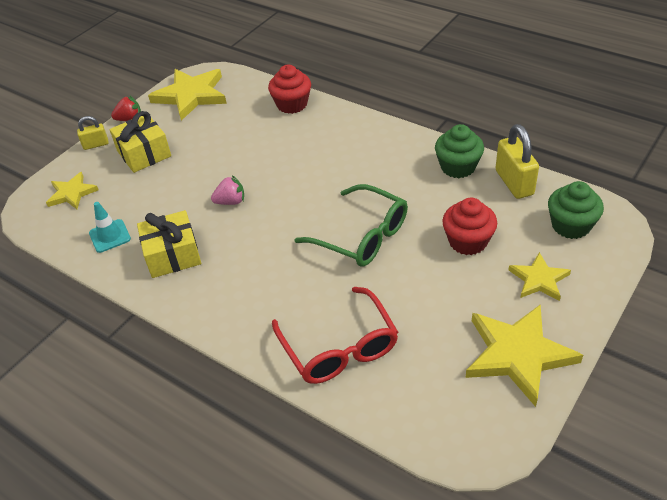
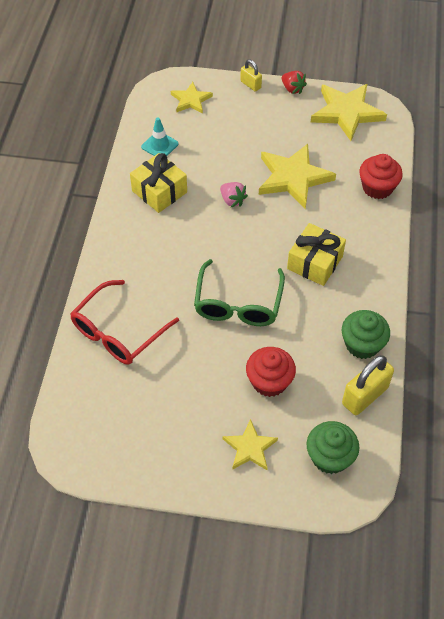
camera: 60 degrees right, 10 degrees up
yellow gift [110,111,171,173] -> yellow gift moved to [287,223,346,286]
yellow star [465,304,583,407] -> yellow star moved to [259,144,336,209]

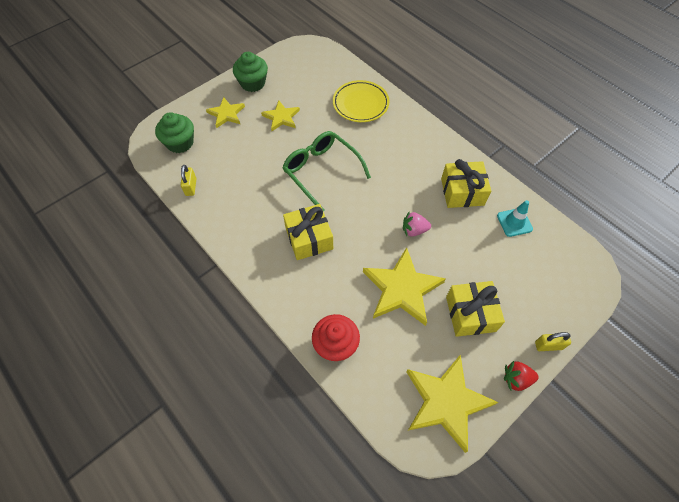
camera: 130 degrees right, 5 degrees up
red glasses [70,280,179,365] -> yellow plate [333,80,390,122]
yellow star [171,82,213,114] -> yellow star moved to [261,100,300,131]
red cupcake [246,347,296,397] -> none
green cupcake [342,310,390,359] -> green cupcake moved to [233,52,268,92]
yellow padlock [342,355,394,415] -> yellow padlock [181,165,197,196], size x0.57
none -> yellow gift [446,281,505,337]

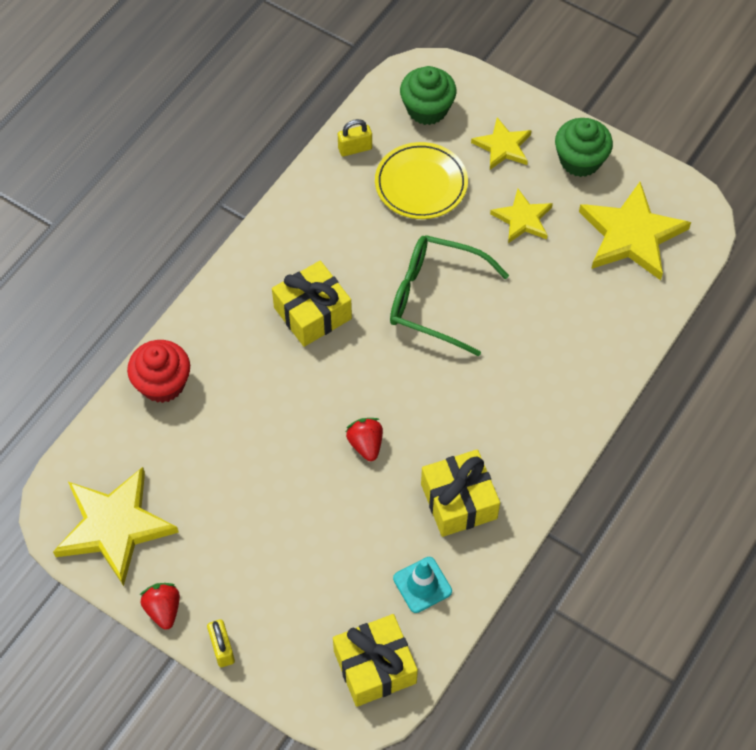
camera: 75 degrees right, 0 degrees up
green glasses [282,131,371,212] -> green glasses turned 105 degrees counterclockwise [390,235,509,357]
yellow plate [333,80,390,122] -> yellow plate moved to [375,142,468,219]
yellow star [363,247,446,326] -> yellow star moved to [579,182,691,280]
pink strawberry [403,211,431,236] -> red strawberry [346,418,383,461]
yellow gift [446,281,505,337] -> yellow gift moved to [333,614,418,707]

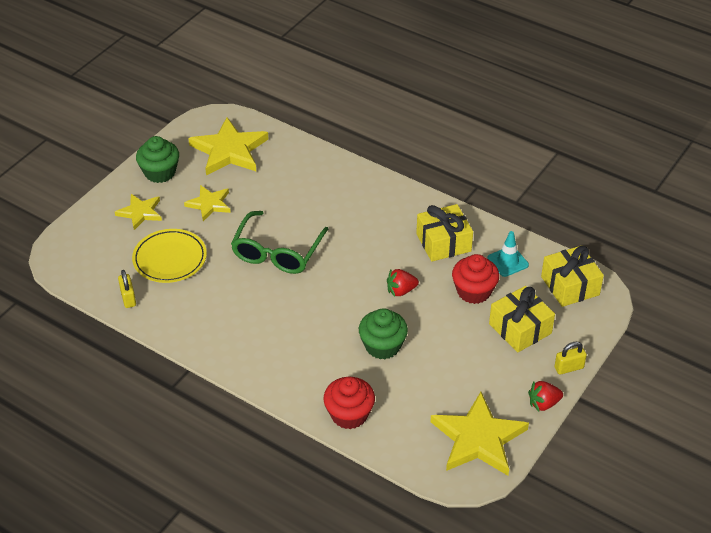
camera: 90 degrees left, 15 degrees down
yellow gift [272,261,352,347] -> yellow gift moved to [489,286,555,352]
green cupcake [400,66,457,125] -> green cupcake moved to [359,308,408,360]
none -> red cupcake [452,254,499,304]

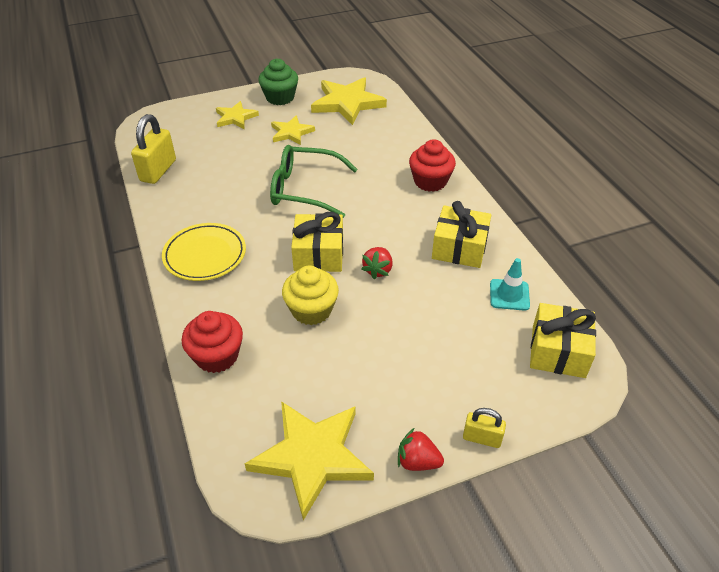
camera: 35 degrees right, 0 degrees up
yellow padlock [118,270,136,308] -> yellow padlock [131,114,176,184], size x1.75
yellow plate [132,229,207,283] -> yellow plate moved to [162,223,246,281]
green glasses [231,211,329,274] -> green glasses turned 45 degrees clockwise [270,145,358,218]
green cupcake [359,308,408,360] -> yellow cupcake [282,265,339,325]
red strawberry [387,269,419,297] -> red strawberry turned 90 degrees counterclockwise [361,247,393,279]
red cupcake [452,254,499,304] -> red cupcake moved to [409,139,456,192]
yellow gift [489,286,555,352] -> yellow gift moved to [291,212,343,272]

